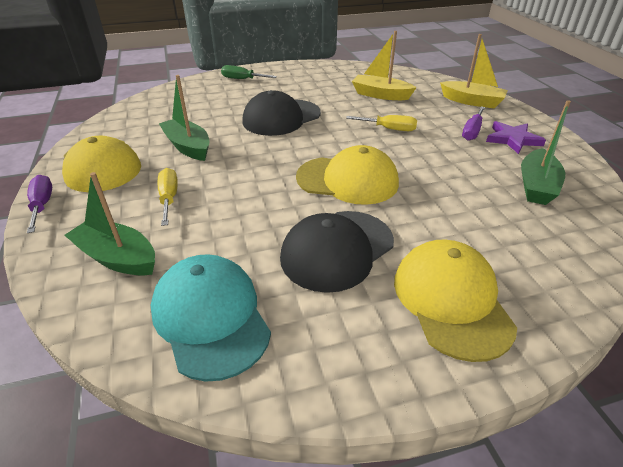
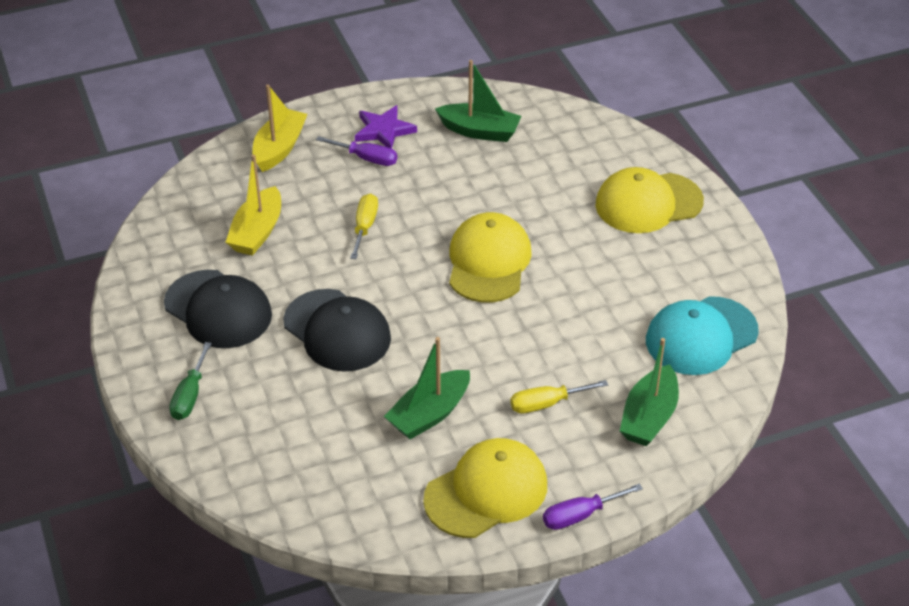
camera: 95 degrees left, 5 degrees up
black cap [280,211,394,293] -> black cap moved to [164,270,272,348]

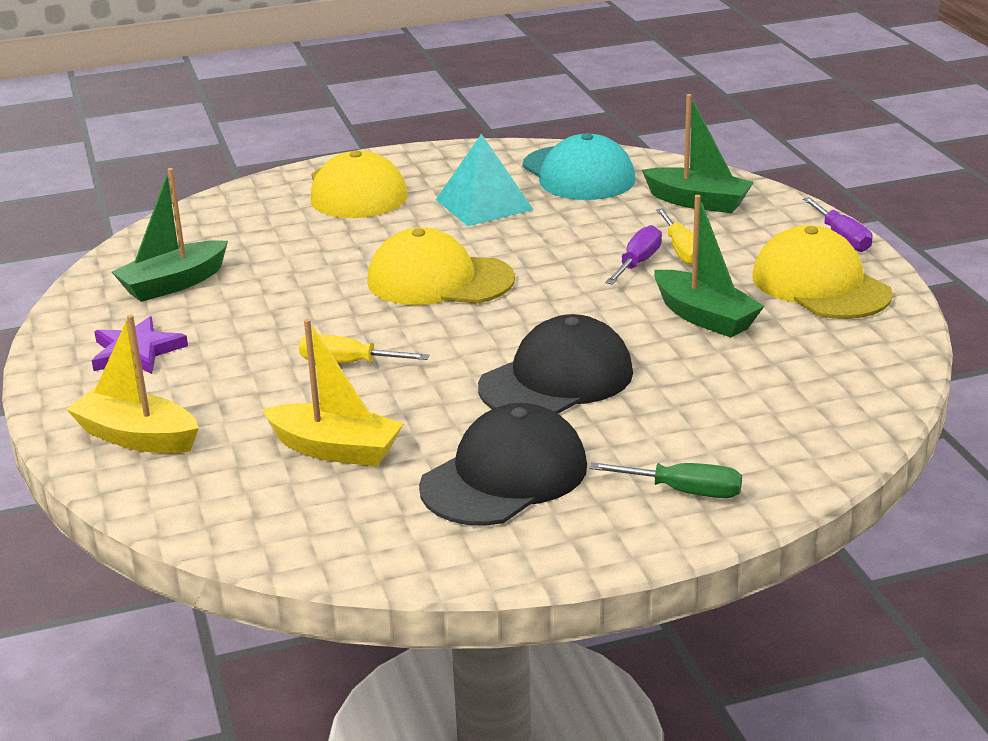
camera: 85 degrees left, 15 degrees down
purple screwdriver [316,136,397,166] -> purple screwdriver moved to [605,225,662,285]
green boat [435,60,521,142] -> green boat turned 150 degrees counterclockwise [112,168,228,302]
none -> turquoise pyramid [436,134,534,226]

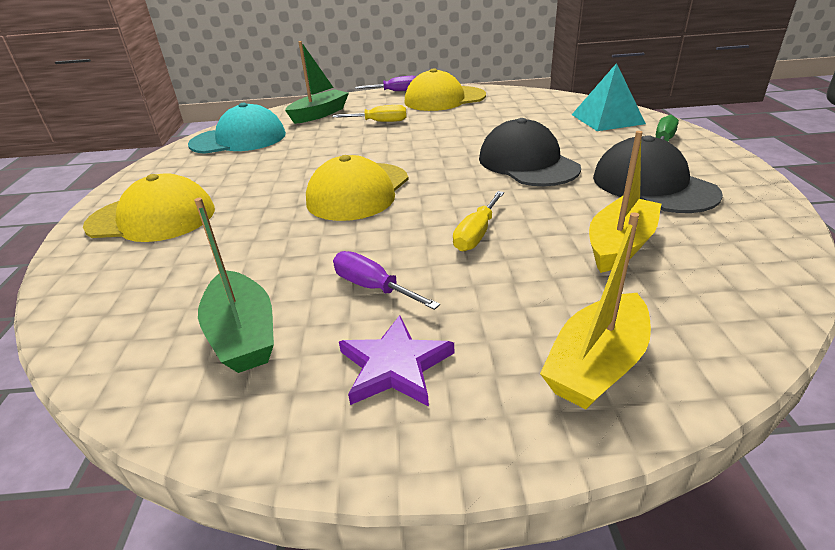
camera: 75 degrees left, 5 degrees up
turquoise pyramid [436,134,534,226] -> turquoise pyramid moved to [572,63,646,131]
purple screwdriver [605,225,662,285] -> purple screwdriver moved to [333,251,440,310]
green boat [654,195,764,338] -> none

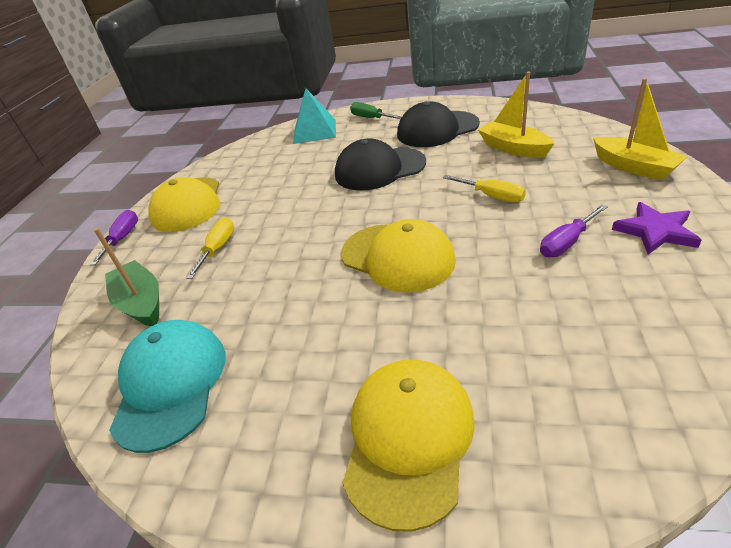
camera: 75 degrees left, 5 degrees up
green boat [194,198,274,373] -> none

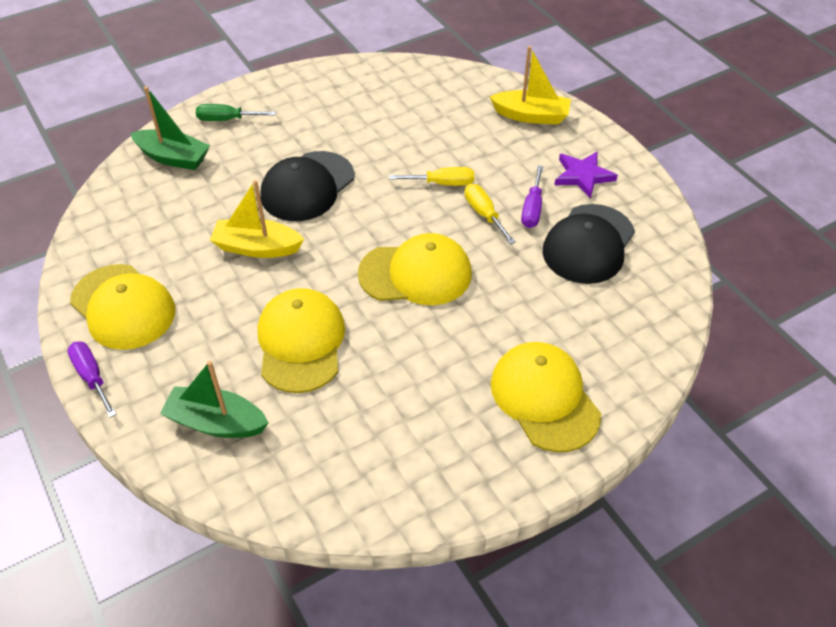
camera: 45 degrees left, 10 degrees up
turquoise cap [109,320,226,453] -> none
yellow screwdriver [186,218,234,279] -> yellow screwdriver moved to [465,184,516,244]
turquoise pyramid [293,88,336,144] -> green boat [130,86,210,170]
black cap [397,101,480,147] -> black cap moved to [543,204,635,284]
yellow boat [478,71,555,158] -> yellow boat moved to [210,180,304,258]
none -> yellow cap [258,288,345,393]

